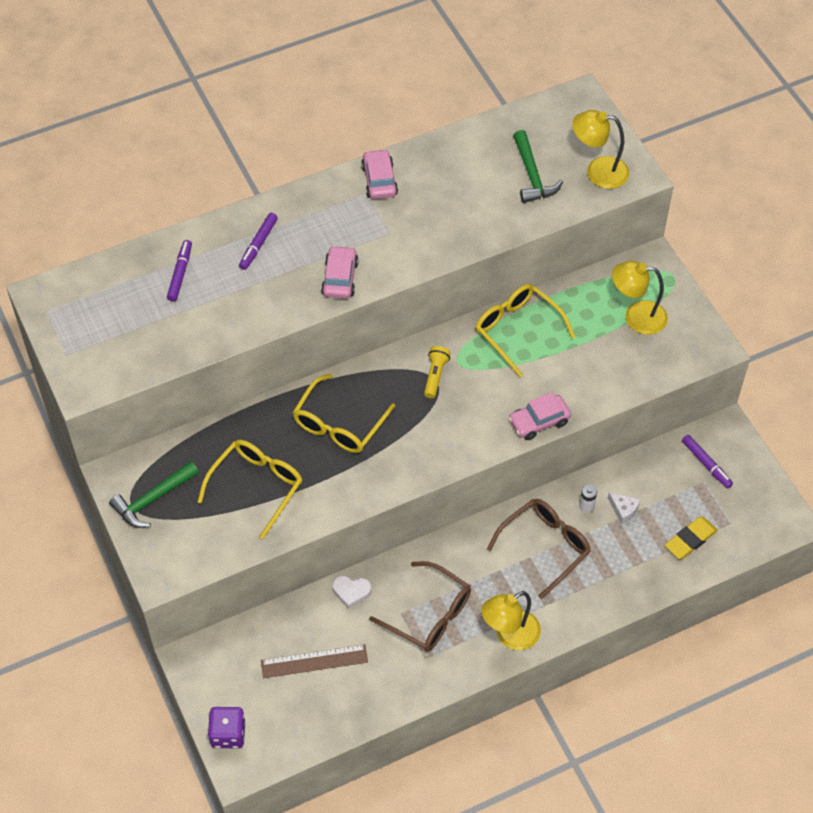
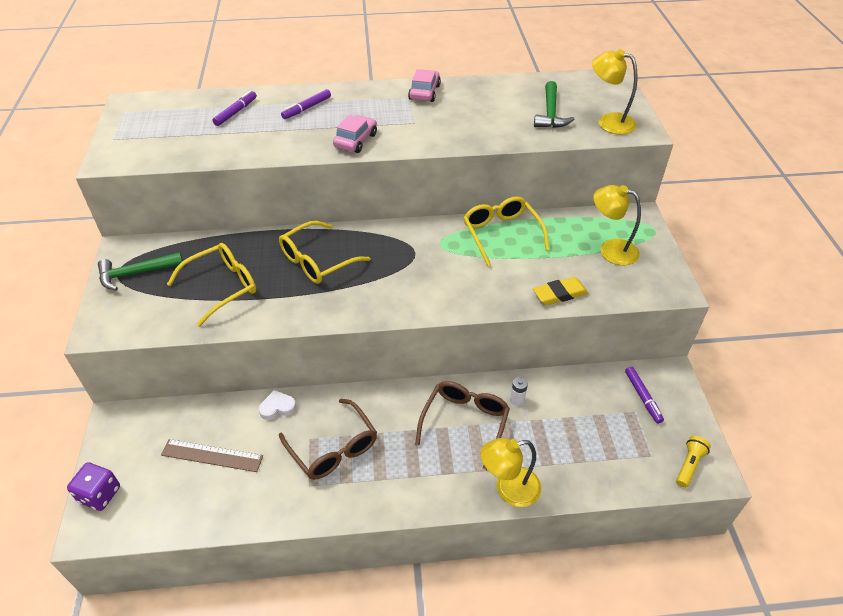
camera: 20 degrees right, 10 degrees down
white heart [332,575,371,609] -> white heart turned 135 degrees clockwise [259,390,296,420]
yellow flashlight [424,346,451,398] -> yellow flashlight moved to [676,436,711,488]
yellow lamp [481,591,541,650] -> yellow lamp moved to [481,438,541,507]
brown glasses [487,499,591,599] -> brown glasses turned 45 degrees counterclockwise [415,381,510,470]
pink car [509,392,571,440] -> none
white cheese [608,492,640,524] -> none
yellow eraser [665,517,718,559] -> yellow eraser moved to [533,277,588,305]

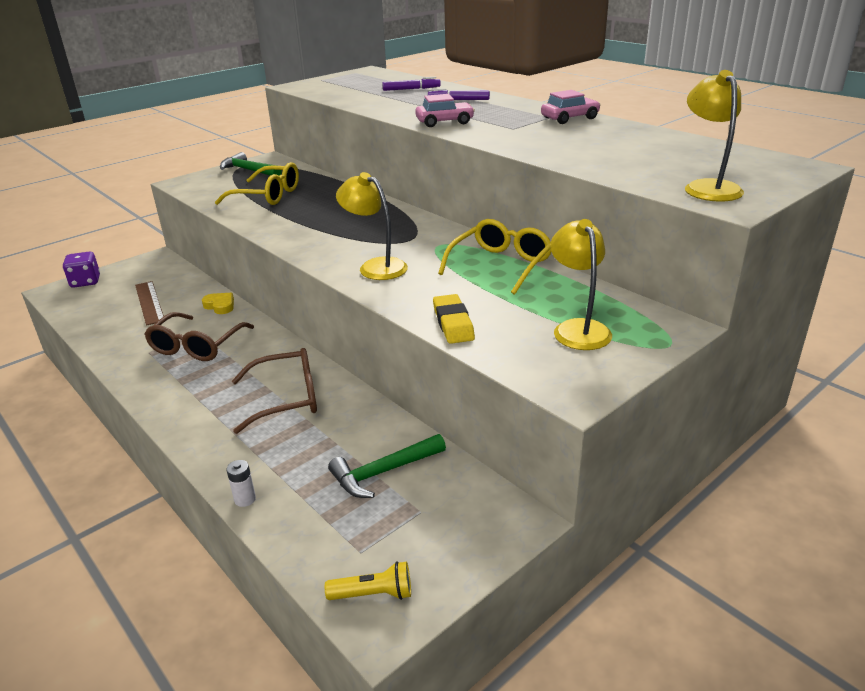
camera: 55 degrees right, 15 degrees down
white heart [259,390,296,420] -> yellow heart [202,293,234,314]
yellow glasses [279,221,371,284] -> none
yellow lamp [481,438,541,507] -> yellow lamp moved to [336,172,408,280]
white battery [510,377,528,406] -> white battery moved to [226,460,256,507]
yellow eraser [533,277,588,305] -> yellow eraser turned 45 degrees clockwise [433,294,475,344]
green hammer [534,81,574,128] -> green hammer moved to [328,434,446,498]
purple marker [625,367,664,424] -> none

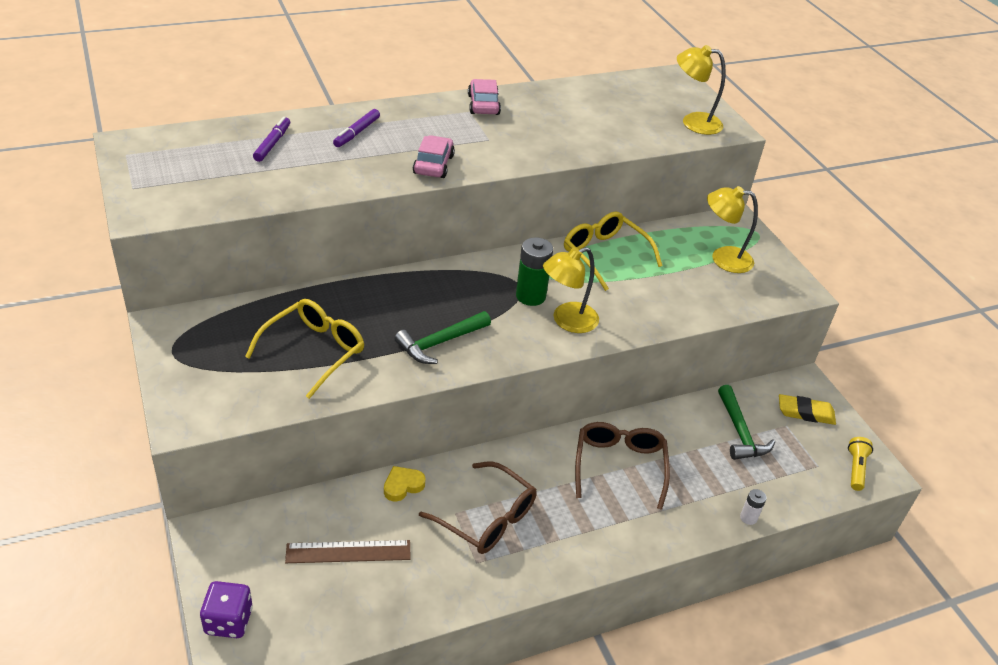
camera: 75 degrees left, 10 degrees up
green hammer [220,152,282,176] -> green hammer moved to [394,311,491,364]
yellow eraser [433,294,475,344] -> yellow eraser moved to [779,394,836,425]
none -> green battery [516,237,553,306]

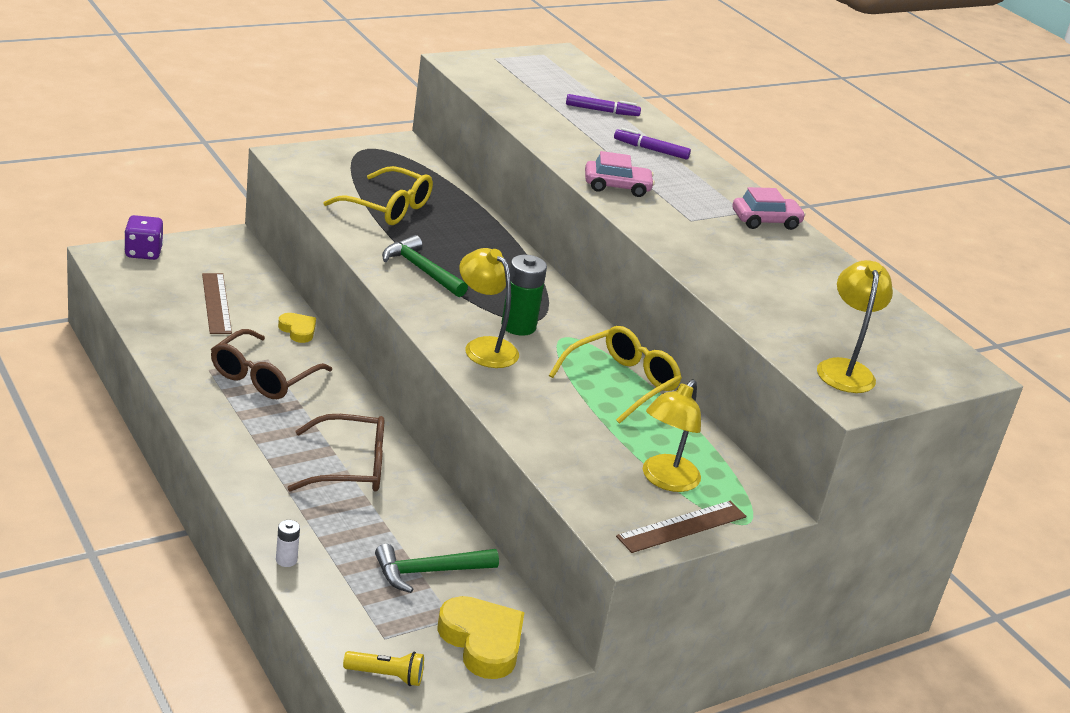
camera: 80 degrees right, 10 degrees down
yellow lamp [707,186,758,273] -> yellow lamp turned 150 degrees counterclockwise [643,380,701,492]
yellow eraser [779,394,836,425] -> yellow heart [437,596,524,679]
none -> brown ruler [616,501,746,553]

